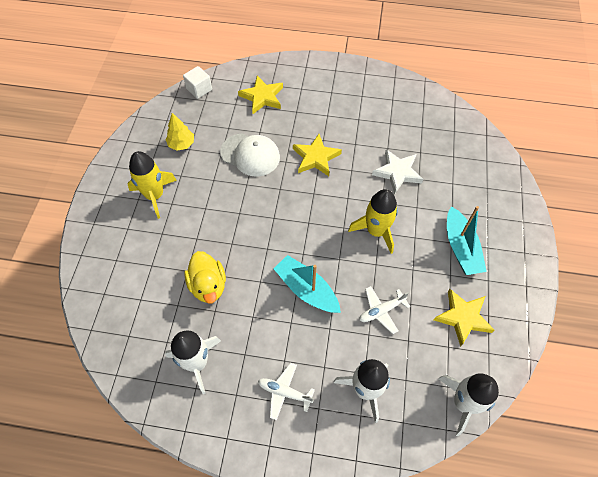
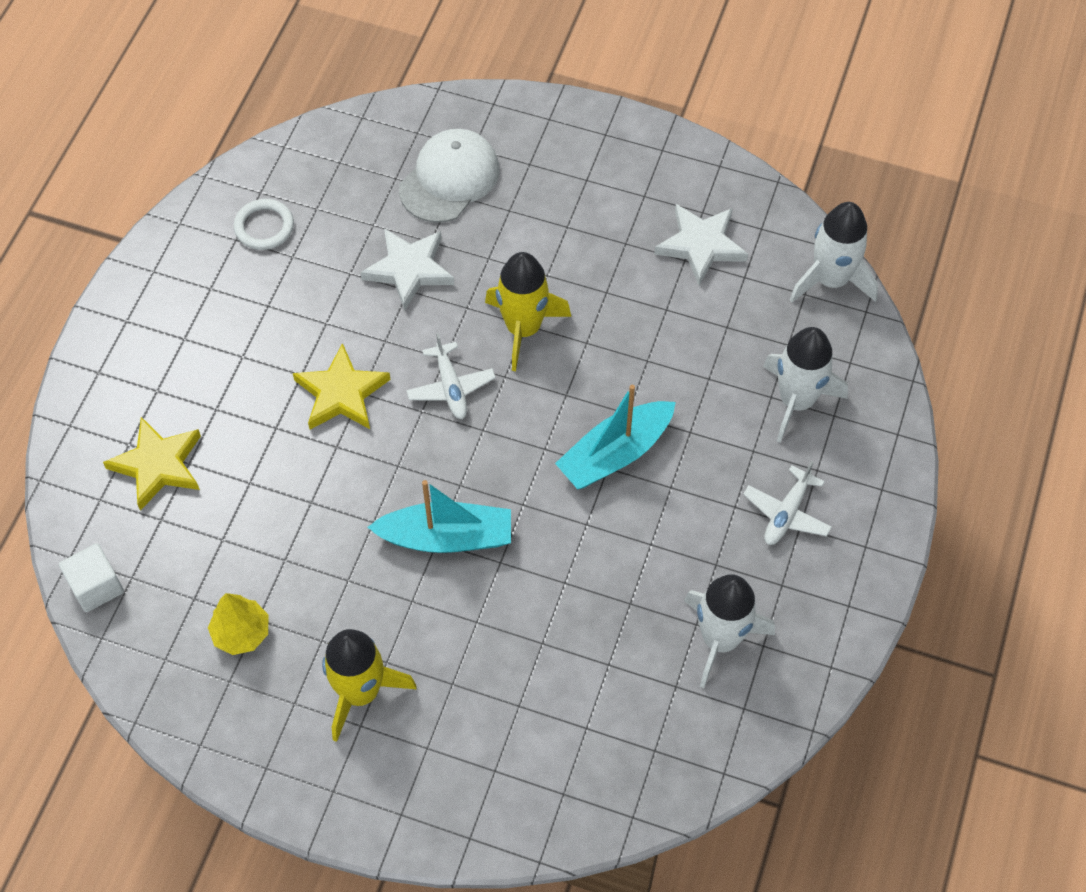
camera: 80 degrees left, 0 degrees up
yellow duck [184,251,226,304] -> none
white cap [220,133,280,176] -> white cap moved to [399,129,500,223]
white plane [359,286,411,334] -> white plane moved to [406,333,496,419]
yellow star [434,289,495,347] -> white star [654,204,748,285]
turquoise boat [447,206,487,275] -> turquoise boat moved to [368,480,511,553]
none -> white ring [234,199,294,250]

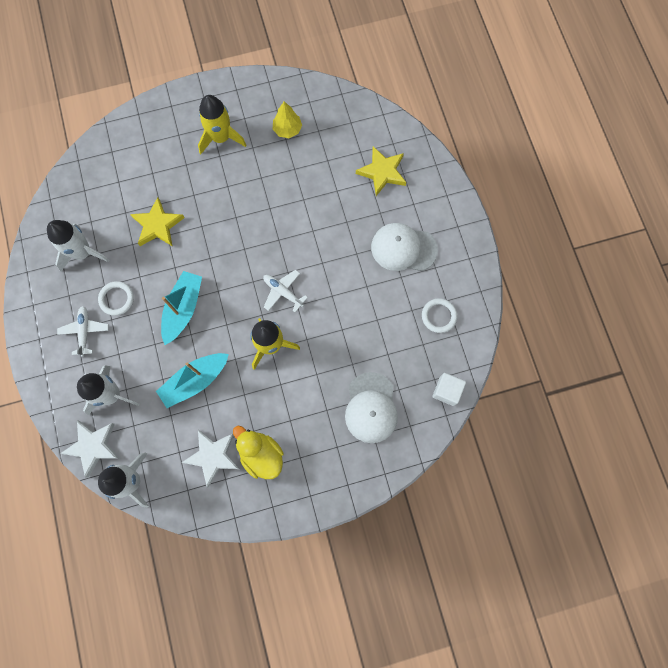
camera: 145 degrees right, 15 degrees up
white cube [59,543,124,612] -> white cube moved to [432,373,466,406]
yellow star [293,343,391,429] -> yellow star moved to [130,197,185,247]
white star [360,228,454,310] -> white star moved to [60,420,120,478]
turquoise boat [368,480,511,553] -> turquoise boat moved to [156,353,229,408]
none -> white ring [98,281,134,316]
none -> yellow duck [233,426,284,479]
none -> white cap [371,223,438,271]

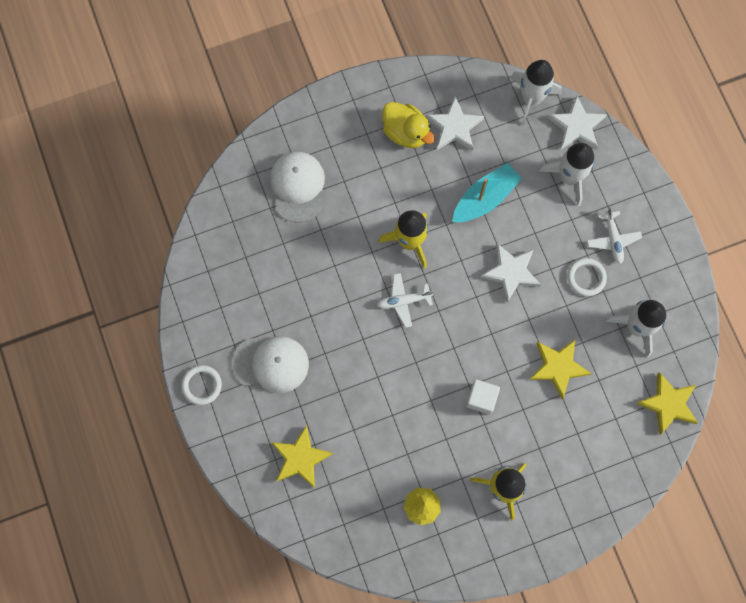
camera: 175 degrees right, 0 degrees up
turquoise boat [161,271,202,345] -> white star [480,244,541,302]
white plane [263,270,308,312] -> white plane turned 135 degrees clockwise [377,273,433,328]
white ring [422,298,457,333] -> white ring moved to [181,365,222,405]
white cube [432,373,466,406] -> white cube moved to [466,379,500,415]
none -> yellow star [636,372,698,435]

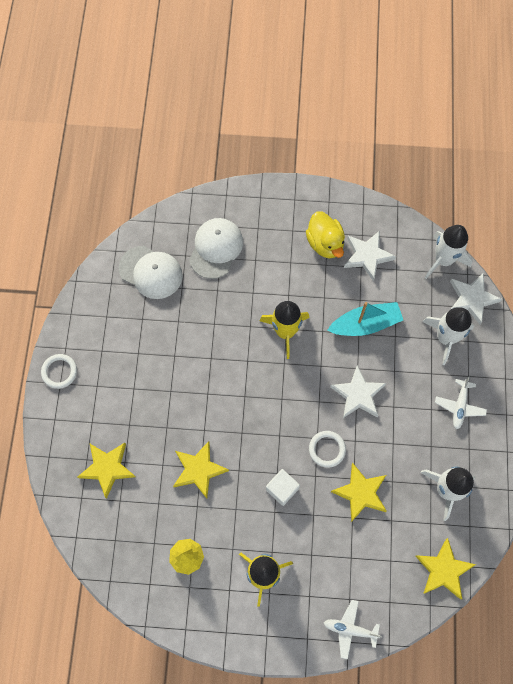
camera: 25 degrees right, 5 degrees down
white cap [232,336,309,393] -> white cap moved to [119,246,183,299]
white plane [377,273,433,328] -> white plane moved to [324,600,382,659]
white ring [567,258,607,296] -> white ring moved to [309,431,346,468]
none -> yellow star [173,441,229,499]

